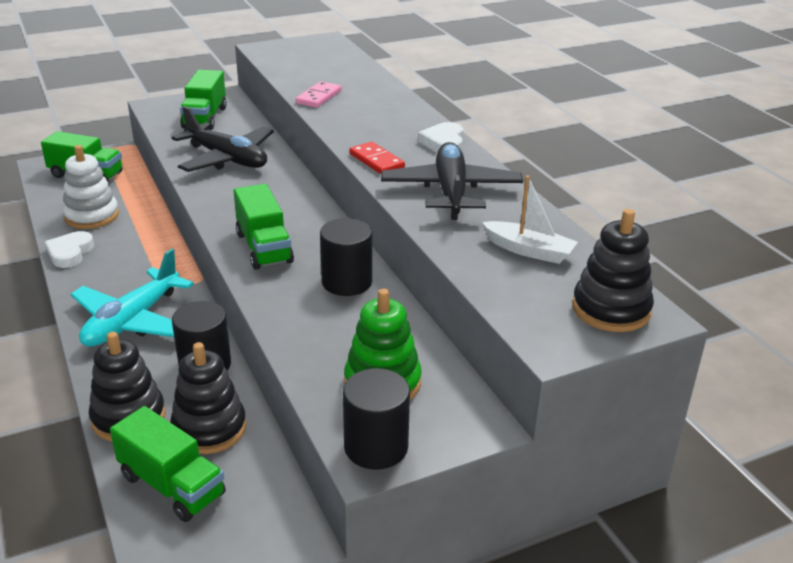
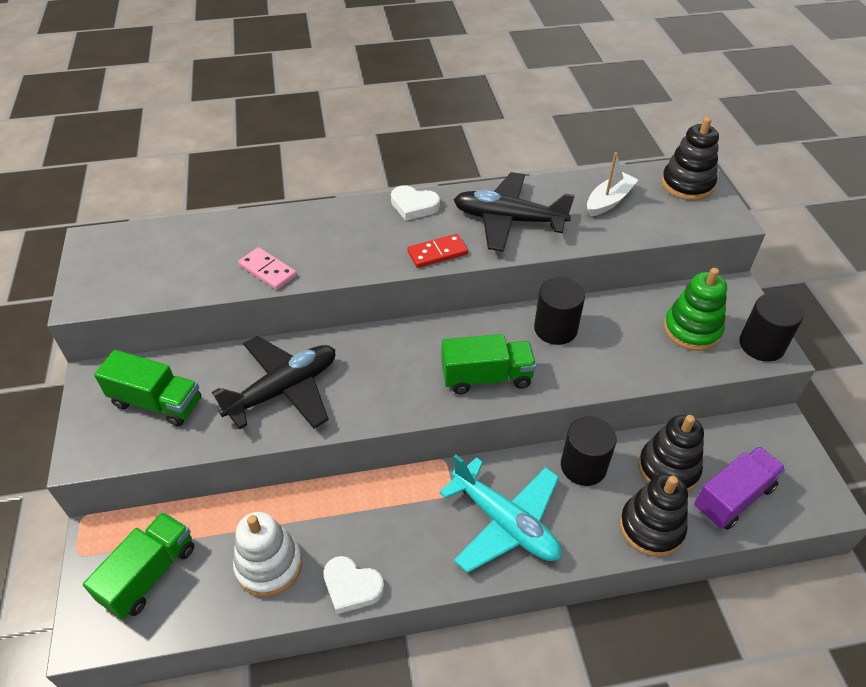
camera: 75 degrees left, 15 degrees up
green truck [110,406,226,522] -> purple truck [694,446,786,530]

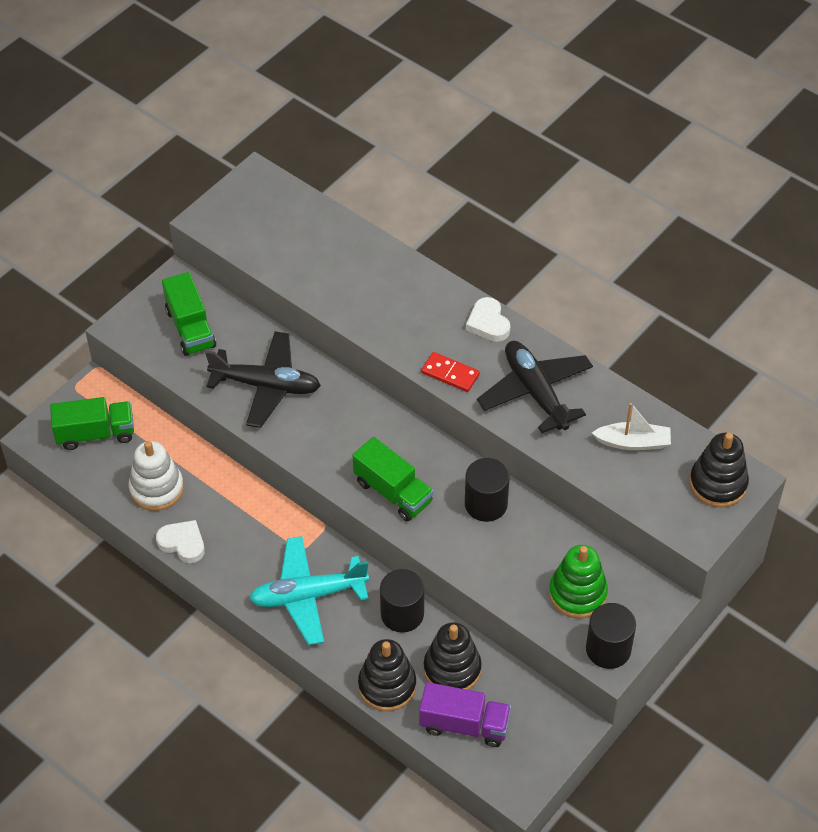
camera: 50 degrees right, 5 degrees up
pink domino [238,247,297,290] -> none
white heart [323,556,384,614] -> white heart turned 135 degrees clockwise [156,520,205,563]
turquoise plane [439,454,561,573] -> turquoise plane turned 75 degrees clockwise [249,536,369,645]

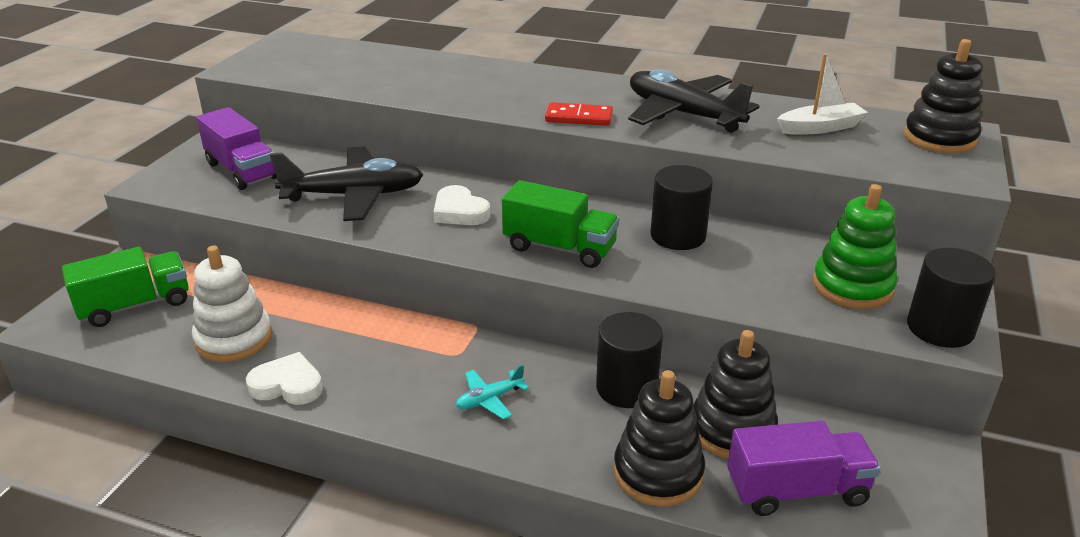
camera: 20 degrees left, 20 degrees down
green truck [162,272,216,356] -> purple truck [196,107,277,190]
turquoise plane [249,536,369,645] -> turquoise plane [456,365,529,420], size x0.44
white heart [466,297,510,342] -> white heart moved to [433,185,490,225]

